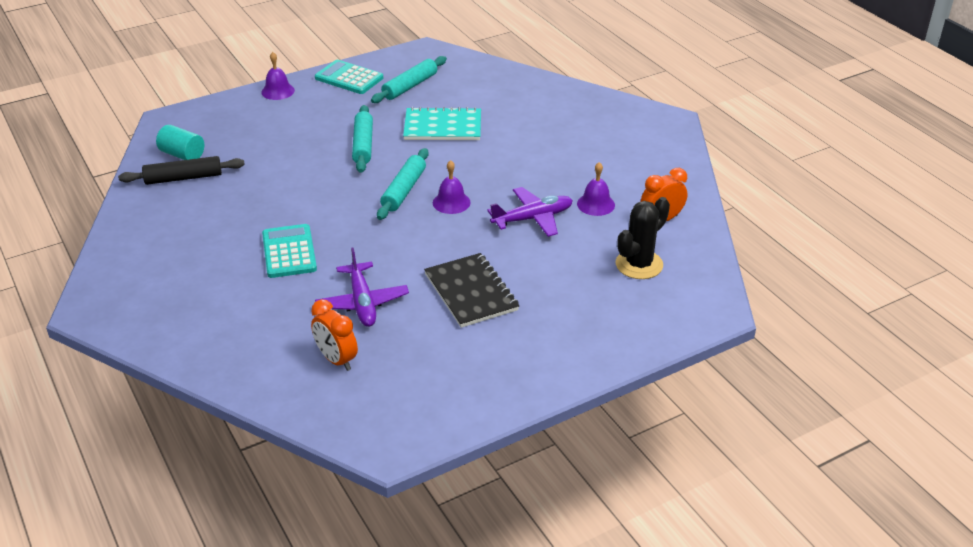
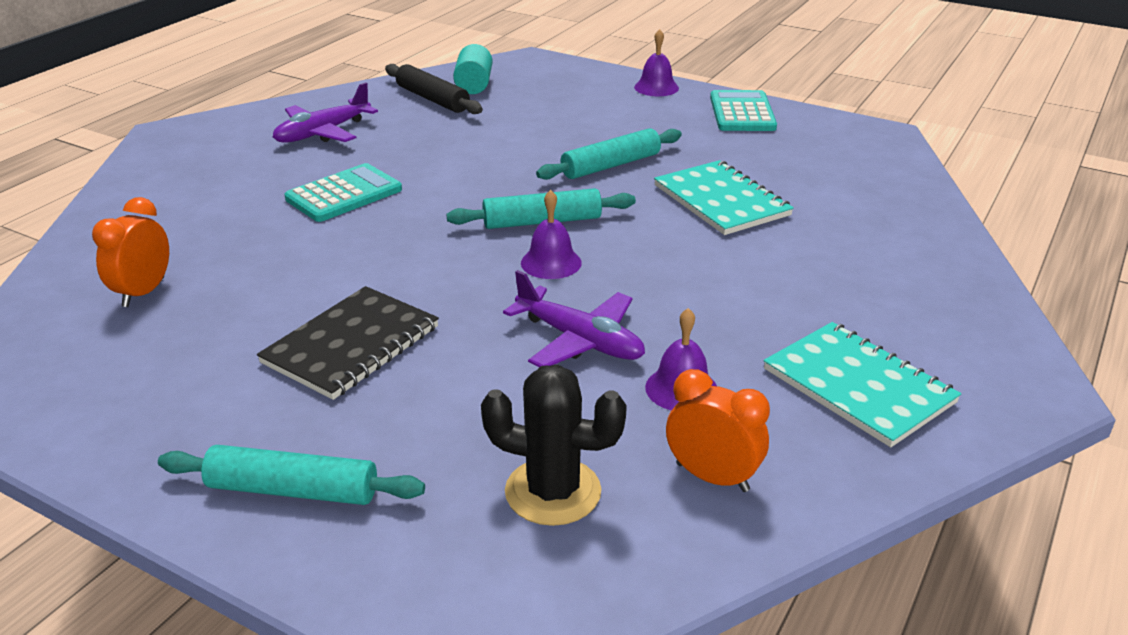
camera: 60 degrees right, 5 degrees down
purple plane [315,247,409,327] -> purple plane moved to [273,82,378,143]
turquoise rolling pin [371,56,447,103] -> turquoise rolling pin moved to [158,445,425,505]
none -> turquoise notebook [763,322,961,447]

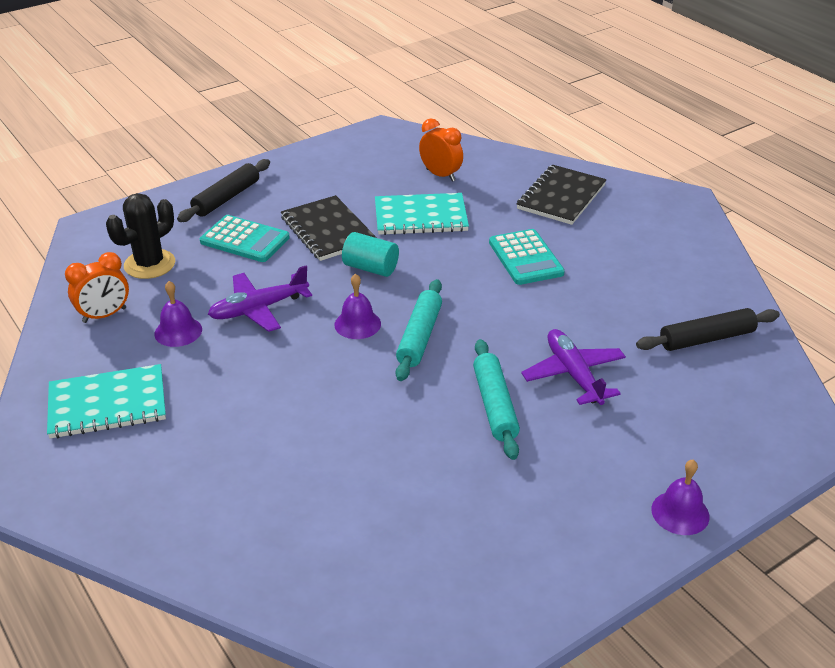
camera: 115 degrees right, 5 degrees up
turquoise rolling pin [158,445,425,505] -> black rolling pin [177,159,270,222]
purple plane [273,82,378,143] -> purple plane moved to [521,329,626,405]
turquoise cylinder [453,44,493,94] -> turquoise cylinder moved to [342,232,399,277]
turquoise notebook [654,160,794,235] -> turquoise notebook moved to [375,193,469,235]
turquoise calculator [710,90,777,131] -> turquoise calculator moved to [200,215,290,262]
none -> black notebook [517,165,607,225]

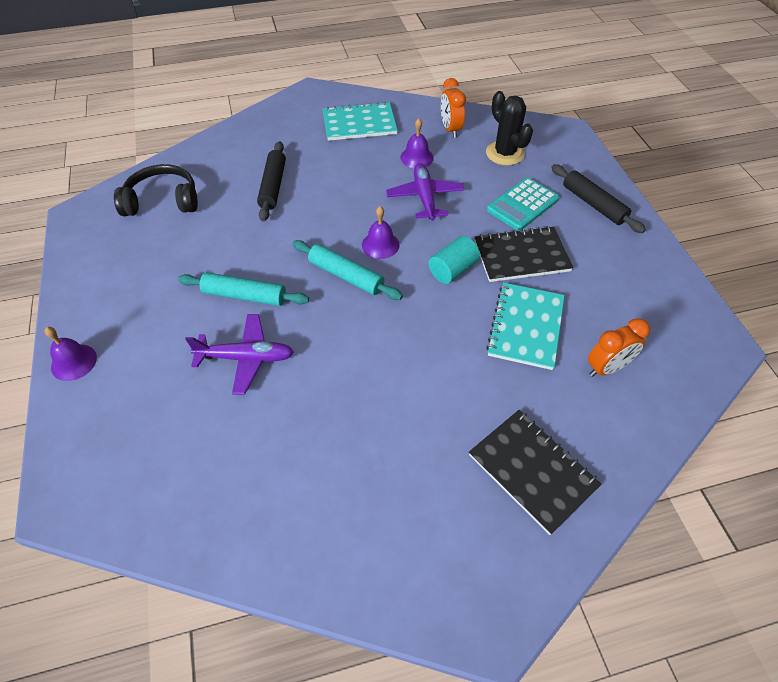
camera: 110 degrees right, 15 degrees up
turquoise notebook [47,364,166,438] -> turquoise notebook turned 75 degrees clockwise [323,102,398,141]
turquoise calculator [489,229,565,285] -> none
black rolling pin [636,308,780,351] -> black rolling pin moved to [257,141,286,221]
none -> black headphones [114,164,198,216]

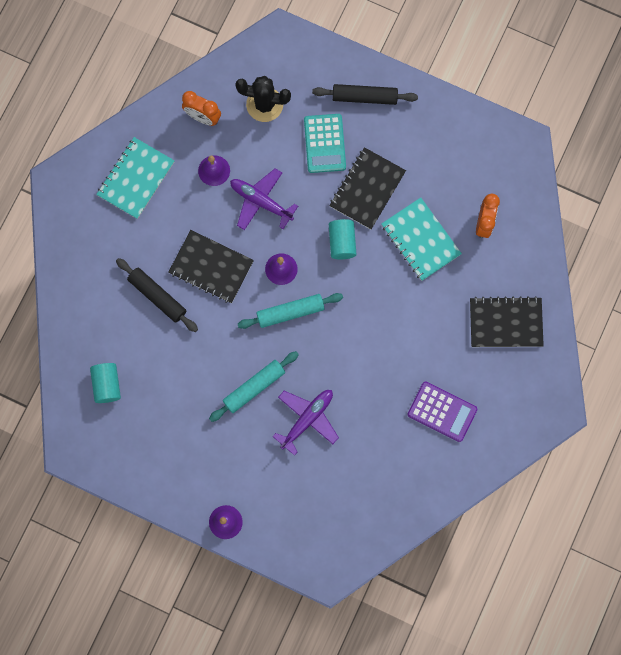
camera: 50 degrees left, 25 degrees up
black headphones [114,164,198,216] -> turquoise cylinder [90,363,121,403]
none -> black notebook [168,230,254,303]
none -> purple calculator [407,382,477,442]

